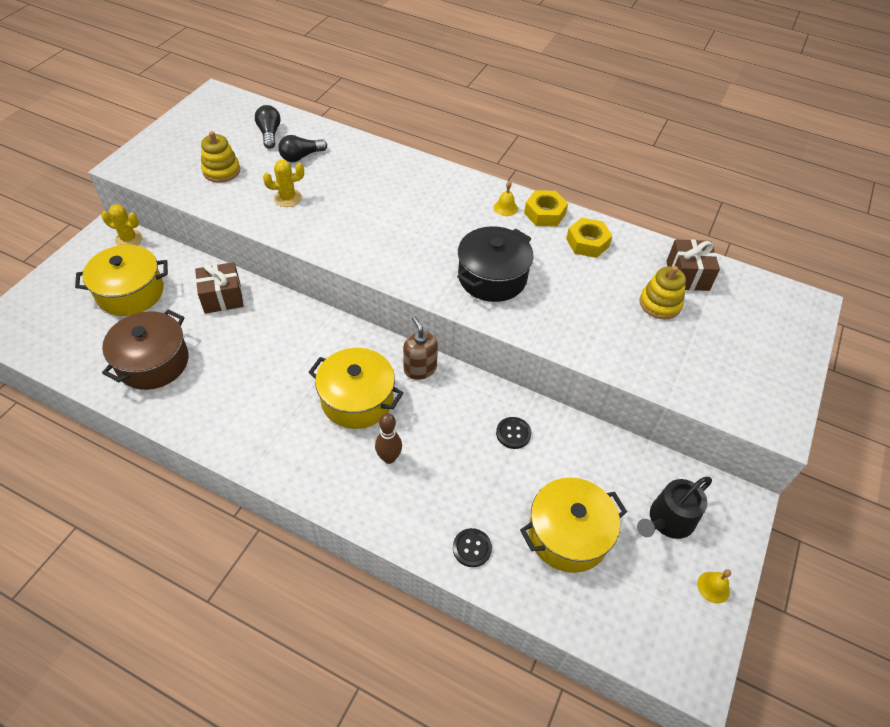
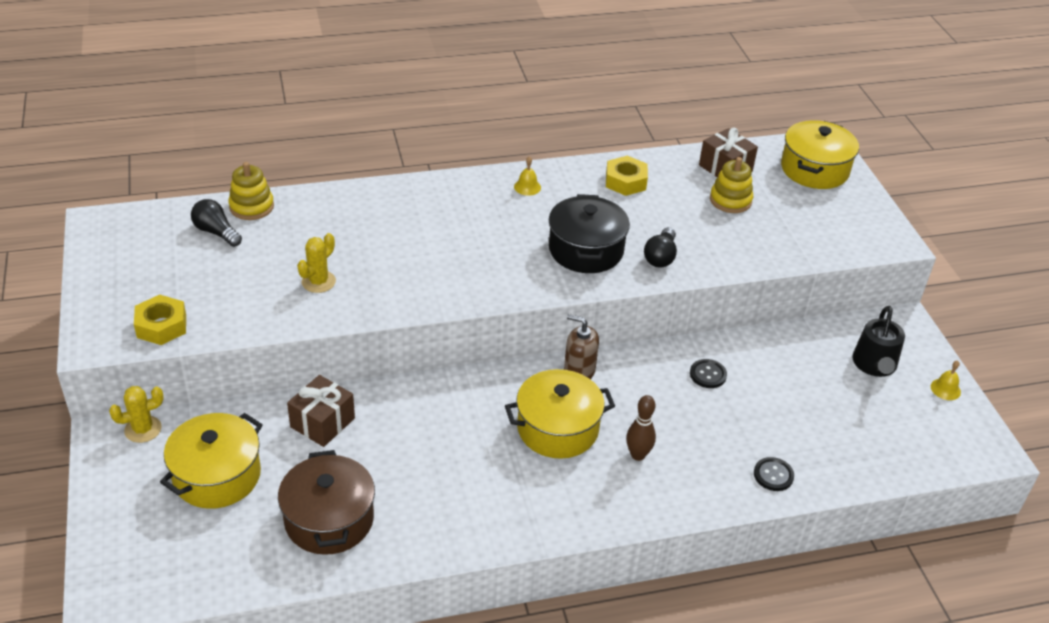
camera: 40 degrees left, 10 degrees down
yellow stacking toy [201,131,240,183] -> yellow stacking toy moved to [228,162,274,220]
black light bulb [278,135,327,162] -> black light bulb moved to [644,227,677,268]
yellow pot [520,478,627,573] -> yellow pot moved to [781,120,859,189]
yellow nut [524,190,568,226] -> yellow nut moved to [134,295,186,345]

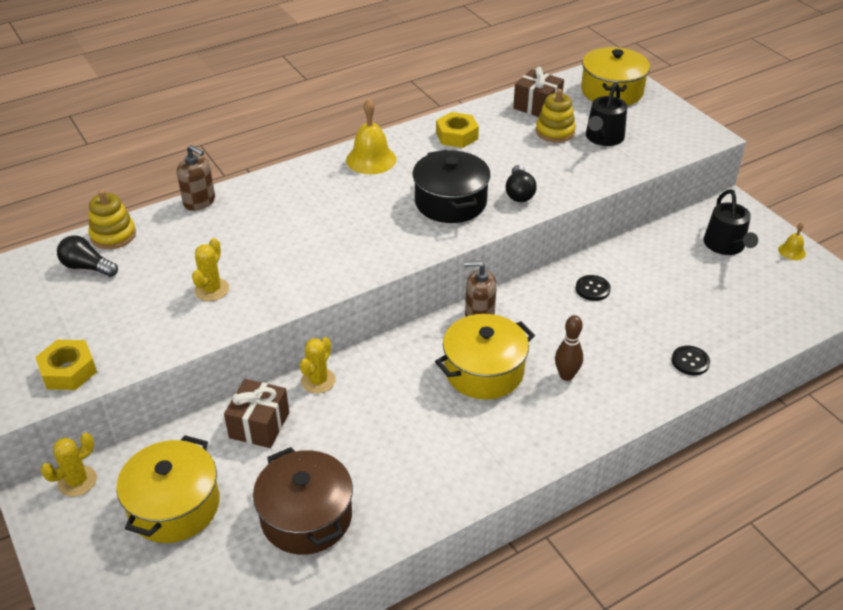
camera: 15 degrees left, 0 degrees up
yellow bell [514,156,541,196] -> yellow bell [346,99,396,174], size x1.92
none -> brown soap dispenser [177,145,215,211]
none -> yellow cactus [300,337,336,393]
none -> black watering can [586,83,627,146]

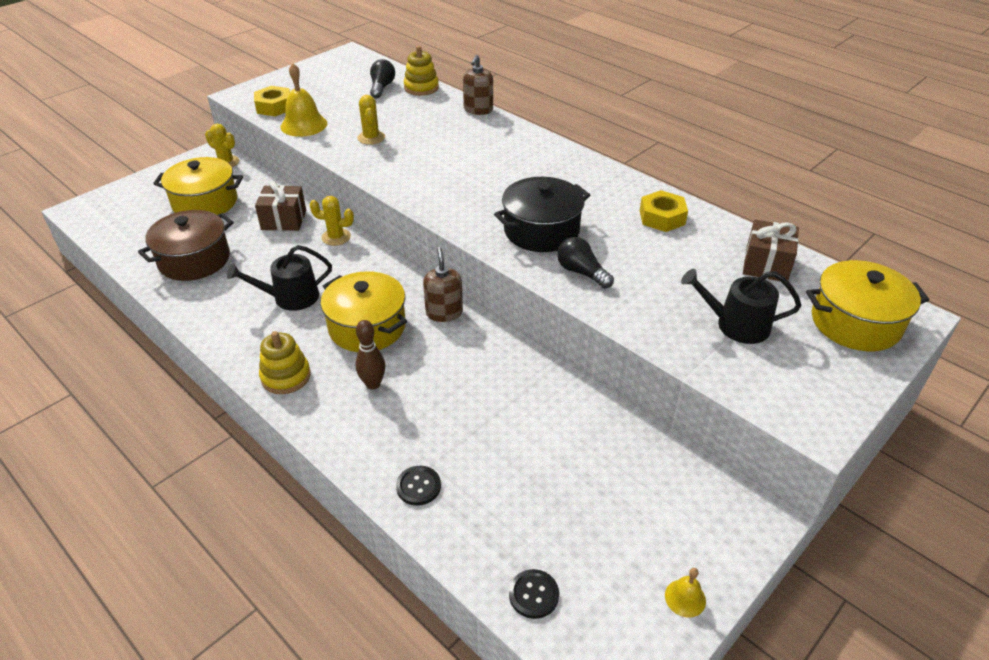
camera: 75 degrees right, 0 degrees up
yellow cactus [192,238,229,301] -> yellow cactus turned 75 degrees clockwise [357,95,385,145]
yellow bell [346,99,396,174] -> yellow bell moved to [281,63,327,137]
black light bulb [506,165,537,202] -> black light bulb turned 60 degrees clockwise [557,237,614,289]
yellow stacking toy [536,89,576,143] -> yellow stacking toy moved to [259,331,311,394]
black button [576,275,611,301] -> black button moved to [509,569,559,619]
black watering can [704,189,758,255] -> black watering can moved to [227,245,332,311]

